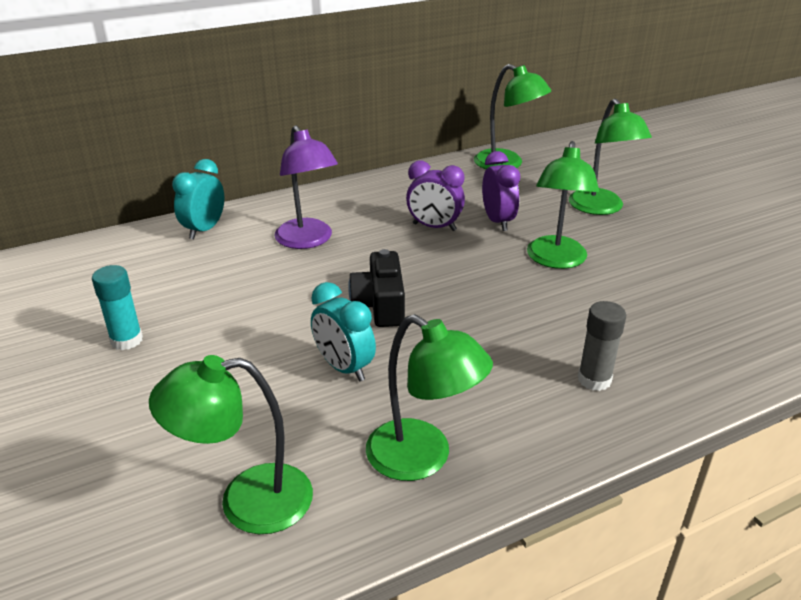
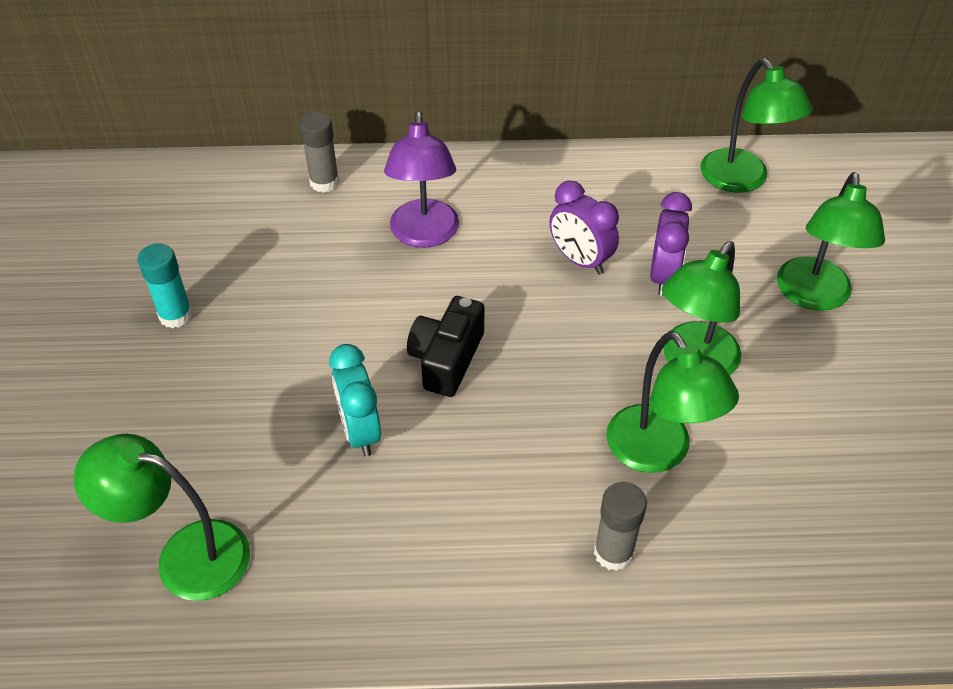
camera: 25 degrees right, 15 degrees up
turquoise clock [172,159,224,239] -> grey glue stick [299,112,339,193]
green lamp [366,314,493,481] -> green lamp moved to [606,331,739,473]

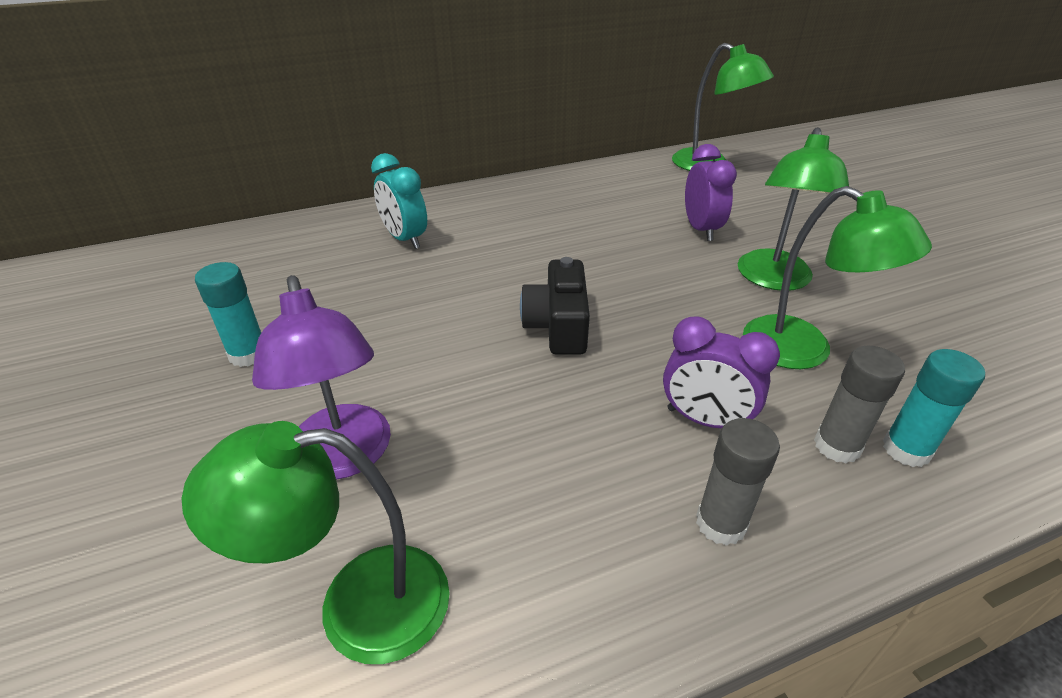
camera: 20 degrees left, 10 degrees down
grey glue stick [299,112,339,193] -> grey glue stick moved to [696,418,780,546]
turquoise clock [329,344,381,457] -> turquoise clock moved to [371,153,427,249]
purple lamp [384,111,459,248] -> purple lamp moved to [252,275,391,480]
purple clock [549,181,619,275] -> purple clock moved to [663,316,780,429]
green lamp [777,172,885,311] -> none
none -> turquoise glue stick [883,349,985,467]

